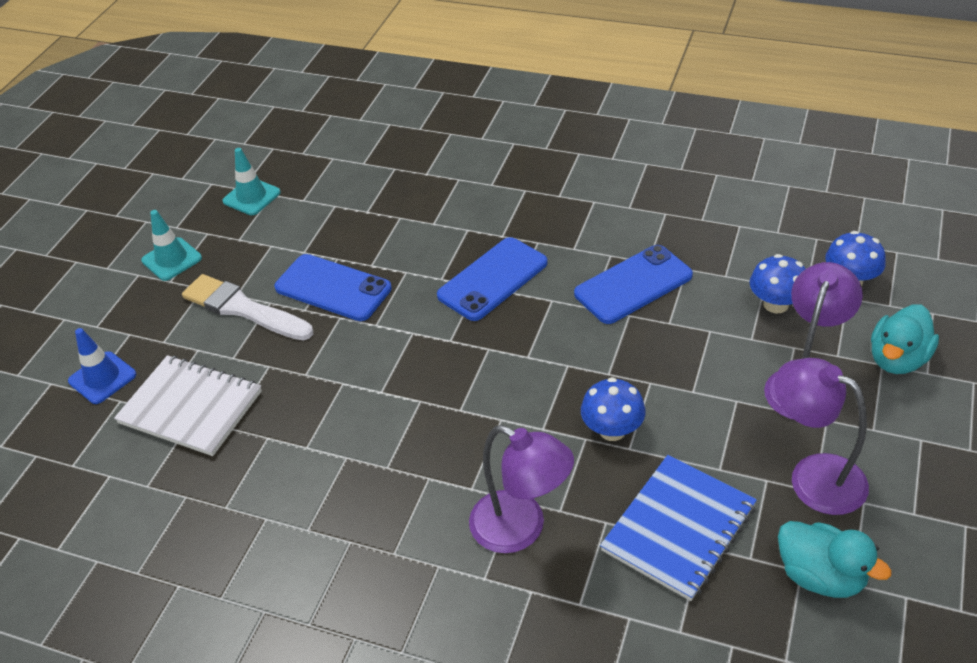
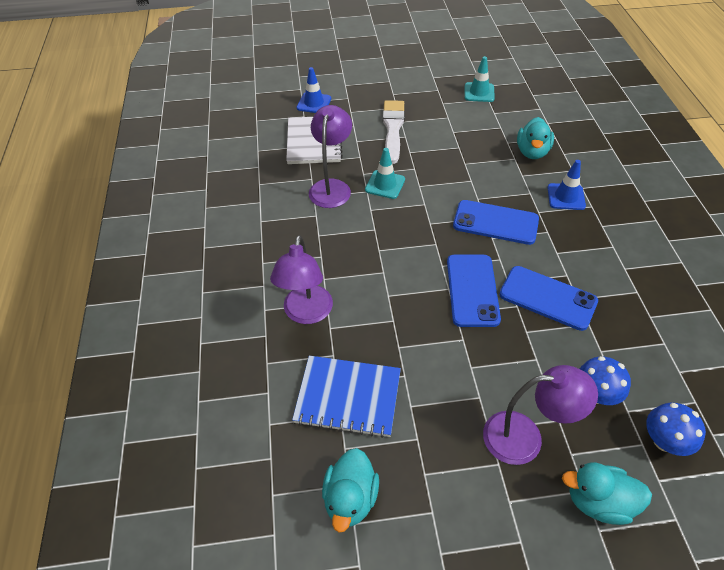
camera: 60 degrees right, 5 degrees up
turquoise traffic cone [141,210,202,281] -> turquoise traffic cone moved to [365,148,405,199]
blue phone [274,254,392,321] -> blue phone moved to [447,255,501,327]
blue mushroom [581,377,646,441] -> none
purple lamp [775,358,869,515] -> purple lamp moved to [309,105,352,208]
none -> turquoise duck [517,117,554,159]
none -> blue traffic cone [547,160,586,210]

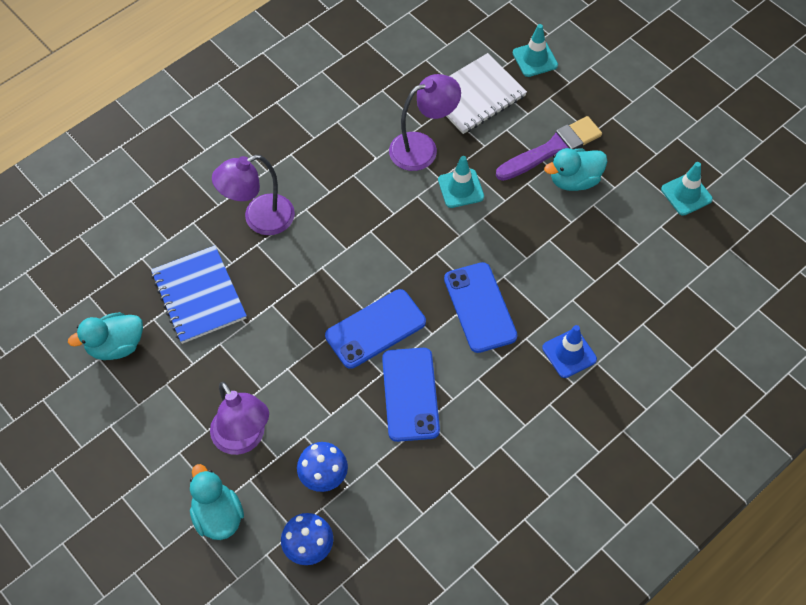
camera: 55 degrees right, 10 degrees up
blue traffic cone [296,67,331,113] -> turquoise traffic cone [513,24,558,77]
white brush [383,100,405,164] -> purple brush [496,116,602,181]
turquoise duck [517,117,554,159] -> turquoise duck moved to [544,148,607,191]

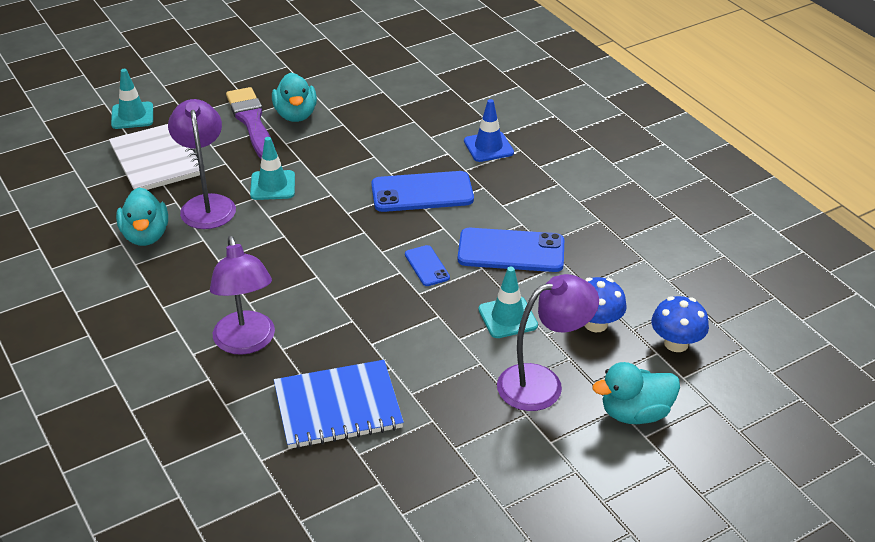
camera: 80 degrees left, 20 degrees down
turquoise duck [68,312,143,360] -> turquoise duck moved to [116,187,168,246]
blue phone [325,289,426,369] -> blue phone [405,245,450,286], size x0.52
turquoise traffic cone [661,162,713,216] -> turquoise traffic cone moved to [478,266,538,338]

